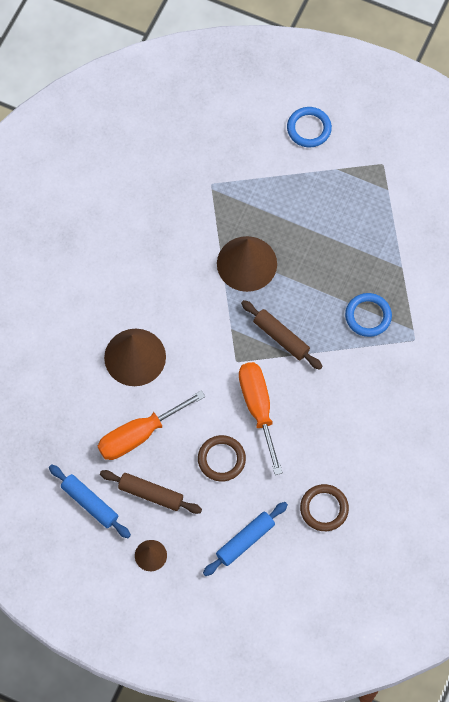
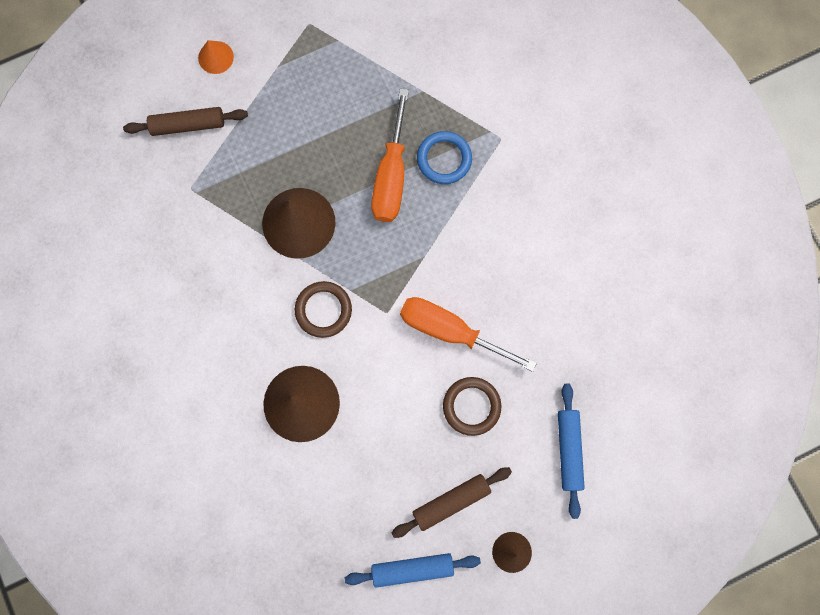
camera: 50 degrees left, 10 degrees up
orange screwdriver [98,391,205,460] -> orange screwdriver moved to [371,89,409,222]
brown rolling pin [241,300,323,370] -> brown rolling pin moved to [123,107,248,136]
blue ring [287,107,332,147] -> orange cone [198,40,234,74]
brown ring [300,484,349,531] -> brown ring moved to [295,281,352,338]

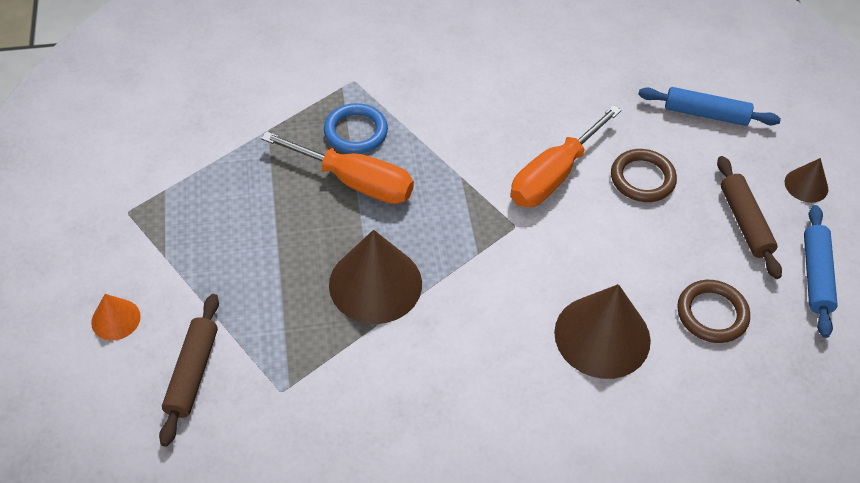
camera: 75 degrees left, 25 degrees down
brown ring [295,281,352,338] -> brown ring moved to [677,280,750,343]

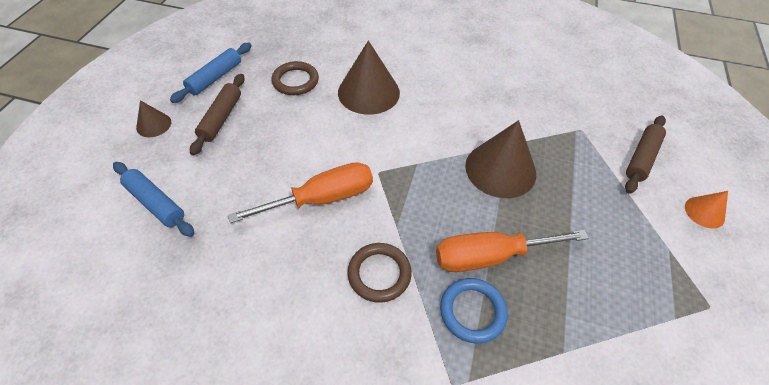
camera: 155 degrees left, 0 degrees up
orange screwdriver [261,131,414,204] -> orange screwdriver turned 60 degrees counterclockwise [436,230,589,272]
brown ring [611,149,677,202] -> brown ring moved to [347,243,412,303]

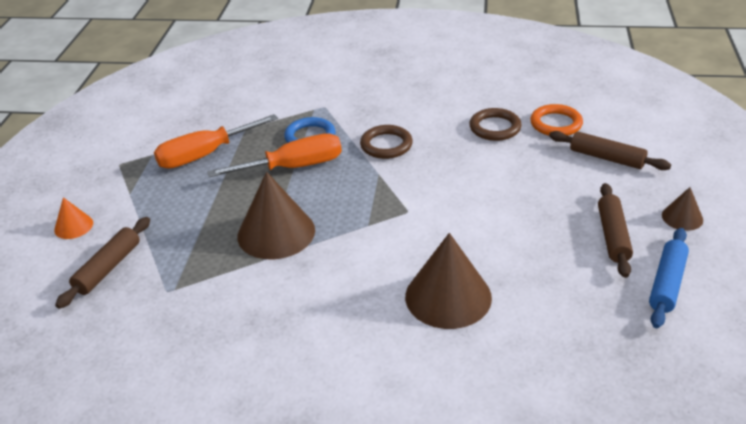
camera: 175 degrees right, 15 degrees down
blue rolling pin [113,162,194,237] -> brown rolling pin [549,131,671,170]
orange screwdriver [228,162,373,223] -> orange screwdriver moved to [154,114,278,169]
brown ring [272,61,319,95] -> brown ring moved to [469,108,521,141]
none -> orange ring [530,104,583,136]

